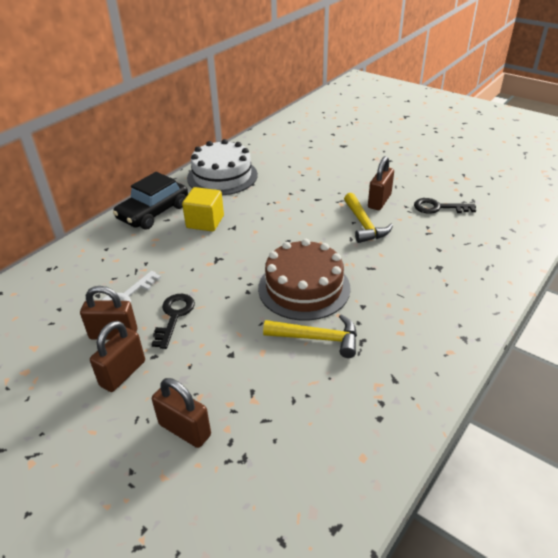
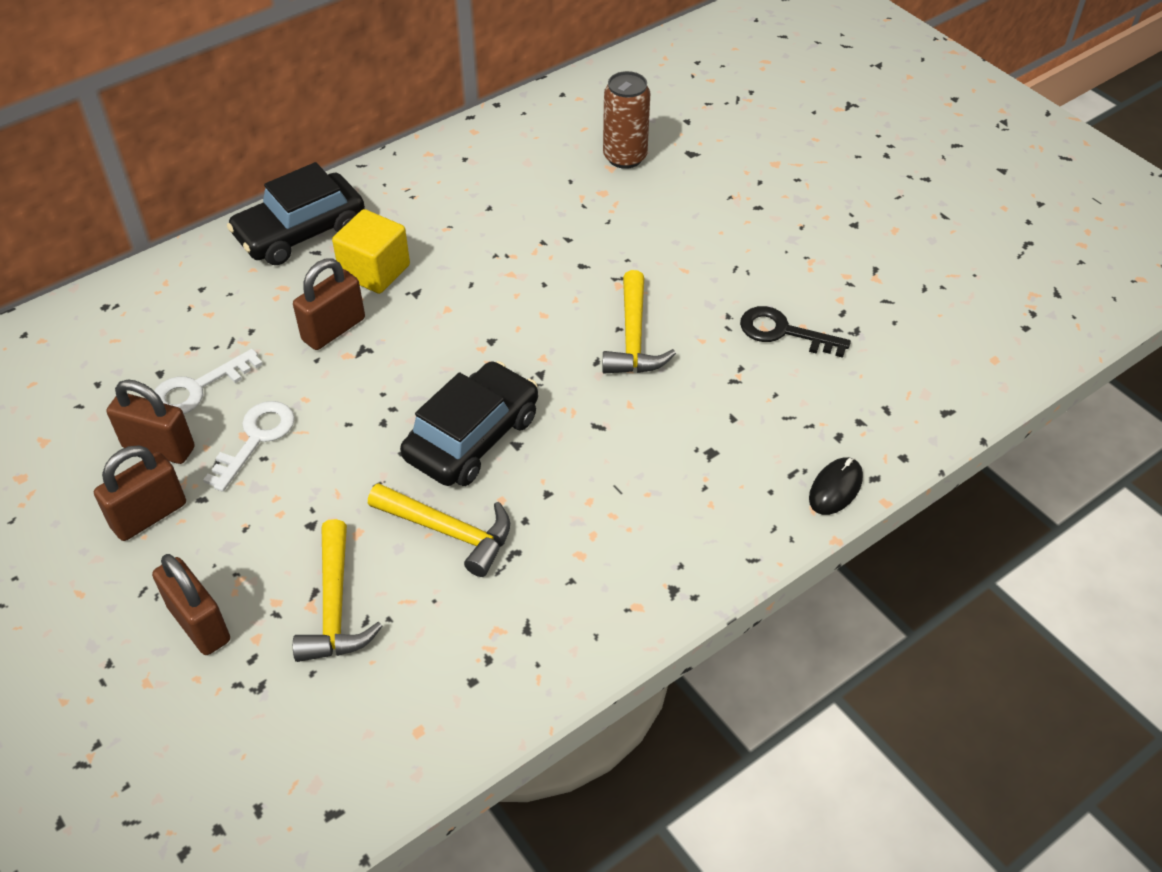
camera: 15 degrees right, 10 degrees up
black key [151,294,195,349] -> white key [203,401,295,492]
white cake [187,139,258,195] -> none
brown cake [258,239,351,321] -> black car [400,361,538,486]
brown padlock [368,156,394,210] -> brown padlock moved to [293,258,365,350]
none -> yellow hammer [293,519,383,662]
none -> brown can [603,71,650,169]
none -> black mouse [809,457,863,515]

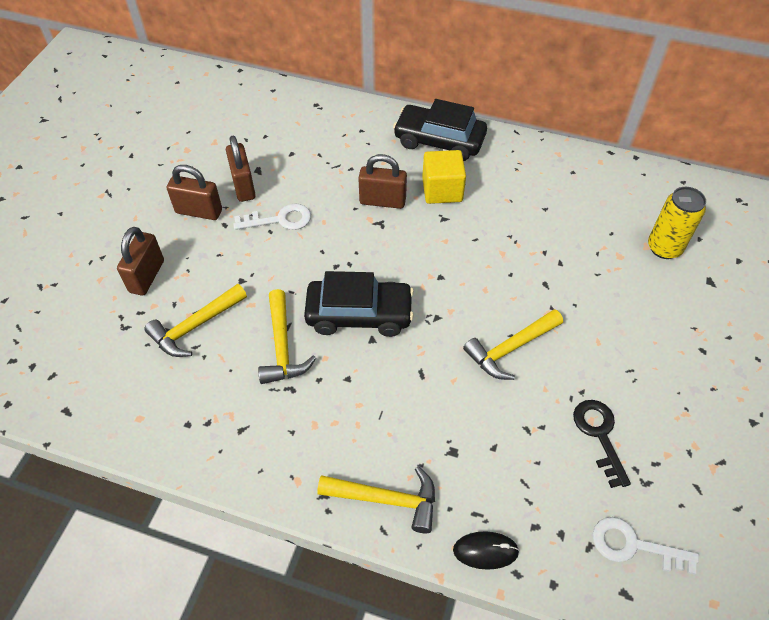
camera: 55 degrees right, 5 degrees up
white key [155,349,263,414] -> white key moved to [593,517,699,575]
brown can [603,71,650,169] -> yellow can [648,187,706,259]
none -> yellow hammer [317,466,435,533]

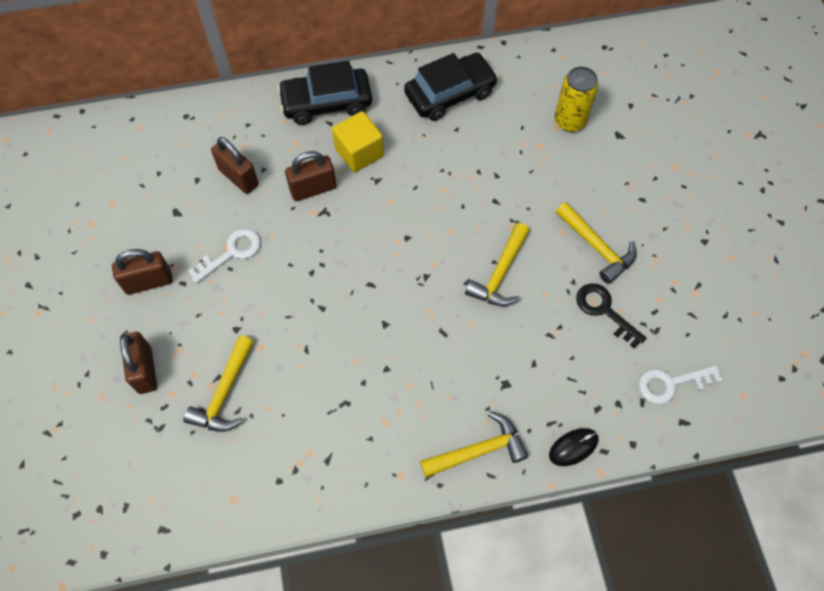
camera: 30 degrees left, 10 degrees up
brown padlock [226,136,256,202] -> brown padlock moved to [211,137,259,194]
yellow hammer [258,289,316,384] -> yellow hammer moved to [556,202,636,284]
black car [304,271,414,337] -> black car moved to [404,53,498,121]

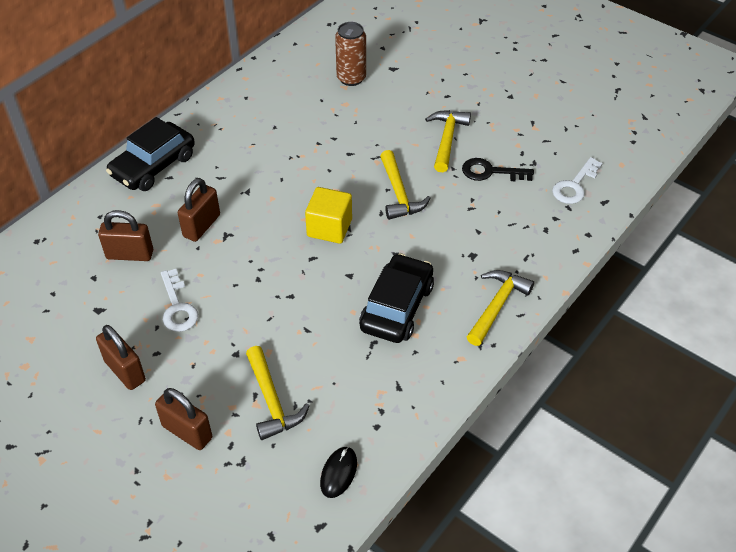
camera: 40 degrees left, 15 degrees down
brown padlock [112,249,173,295] -> brown padlock turned 75 degrees counterclockwise [96,325,146,390]
white key [188,228,261,284] -> white key turned 150 degrees clockwise [161,269,198,332]
yellow cube [332,111,384,172] -> yellow cube moved to [305,187,352,244]
black car [404,53,498,121] -> black car moved to [359,253,434,343]
black mouse [549,428,598,466] -> black mouse moved to [320,446,357,498]
yellow can [554,66,599,132] -> brown can [335,22,366,86]
yellow hammer [556,202,636,284] -> yellow hammer turned 90 degrees counterclockwise [425,110,471,172]

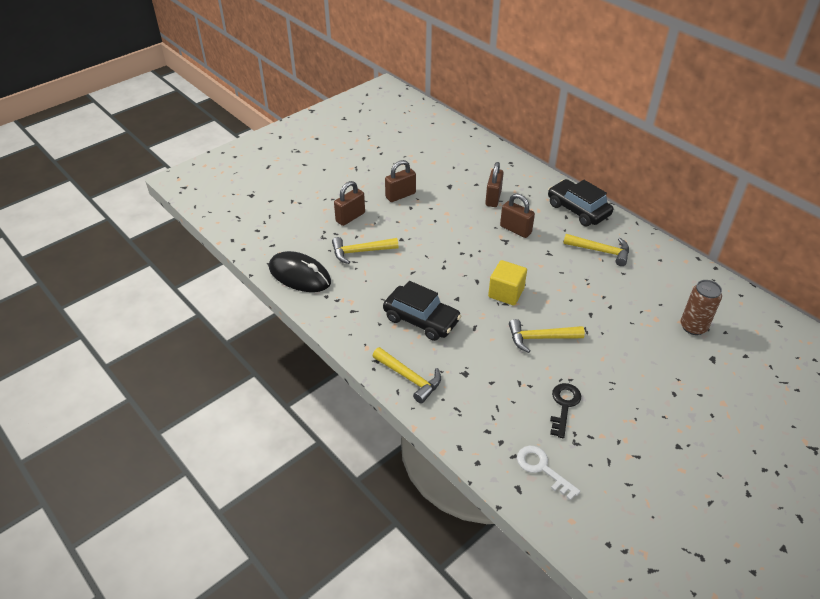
camera: 100 degrees right, 5 degrees down
white key [161,269,198,332] -> none
black mouse [320,446,357,498] -> black mouse [269,251,331,292], size x1.98
yellow hammer [425,110,471,172] -> yellow hammer moved to [563,234,629,266]

